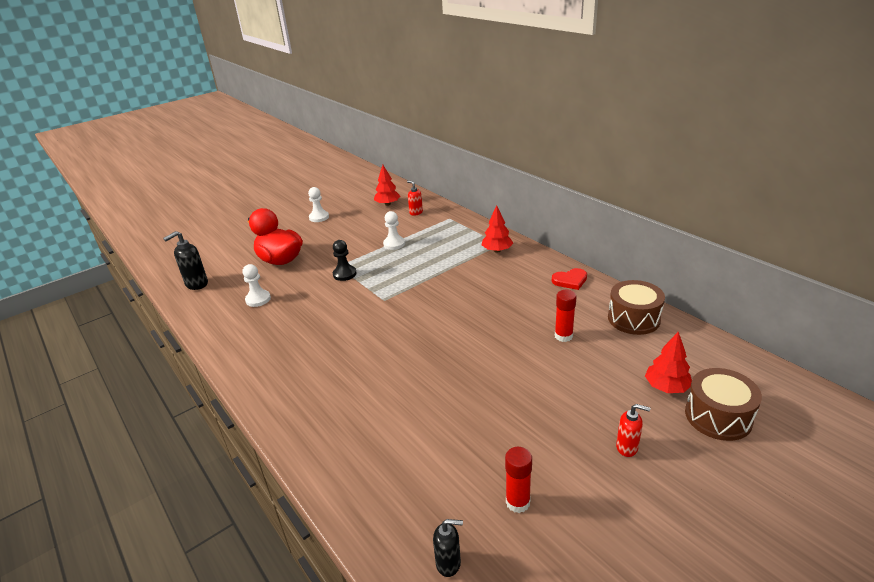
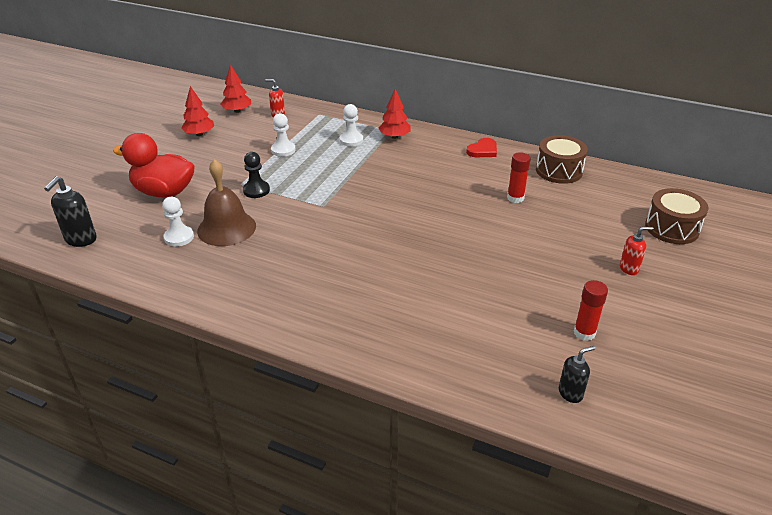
camera: 30 degrees left, 5 degrees up
white pawn [308,187,329,222] -> white pawn moved to [340,104,363,147]
red tree [645,332,692,393] -> red tree moved to [181,86,214,136]
none -> brown bell [197,159,256,246]

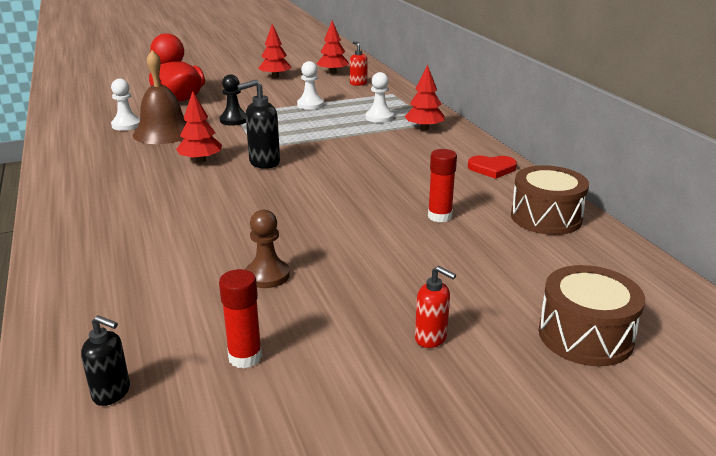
camera: 45 degrees right, 10 degrees down
black soap dispenser [44,176,97,247] -> black soap dispenser moved to [237,80,280,169]
none -> red tree [176,91,222,163]
none -> brown pawn [245,210,290,288]

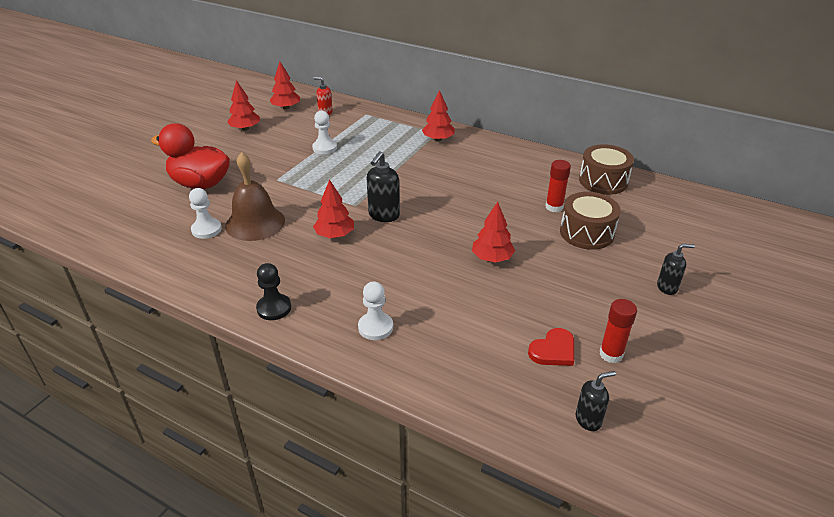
camera: 40 degrees left, 10 degrees up
black pawn [220,74,246,126] -> black pawn moved to [256,263,291,320]
brown pawn [245,210,290,288] -> none
white pawn [366,72,394,123] -> white pawn moved to [358,282,393,340]
red soap dispenser [415,266,456,348] -> black soap dispenser [657,244,695,295]
red heart [468,155,517,179] -> red heart moved to [528,328,574,366]
brown drum [539,265,645,366] -> brown drum moved to [560,192,621,250]
none -> red tree [472,202,515,263]

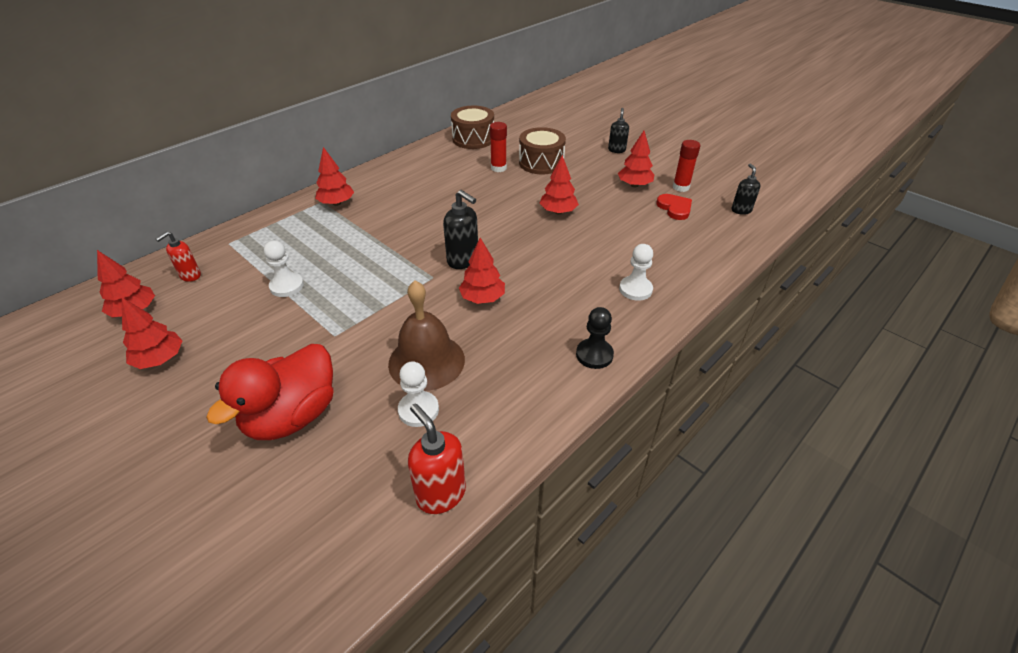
camera: 75 degrees left, 5 degrees up
none -> red soap dispenser [408,403,466,514]
none -> red tree [618,131,654,187]

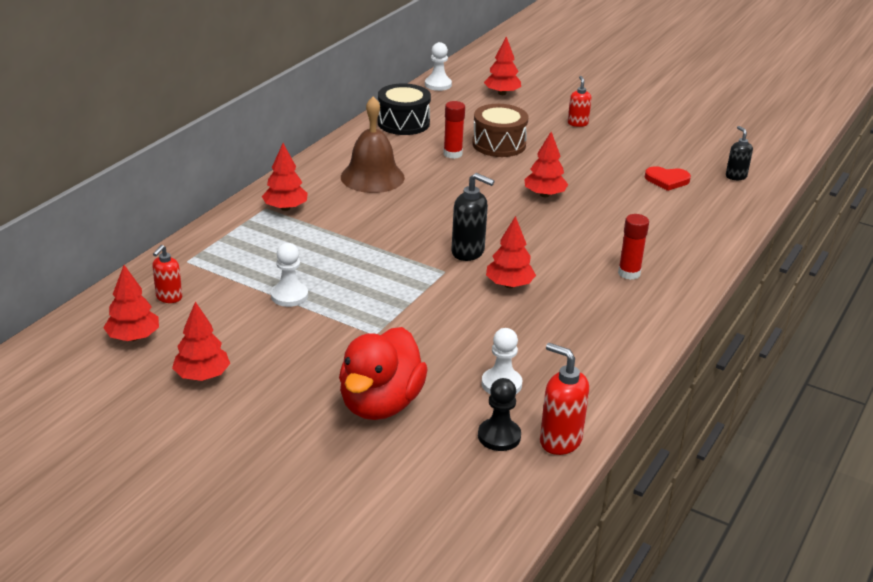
camera: 15 degrees left, 10 degrees down
brown bell [388,281,465,391] -> brown bell moved to [341,96,405,193]
brown drum [451,106,494,149] -> black drum [378,83,431,135]
black pawn [576,307,614,369] -> black pawn moved to [478,378,521,451]
black soap dispenser [608,108,629,153] -> red soap dispenser [568,76,592,127]
red tree [618,131,654,187] -> red tree moved to [484,36,521,95]
white pawn [619,244,653,301] -> white pawn moved to [425,42,452,91]
red heart [656,194,692,220] -> red heart turned 135 degrees clockwise [645,166,691,191]
red glue stick [673,140,700,192] -> red glue stick moved to [618,214,649,280]

